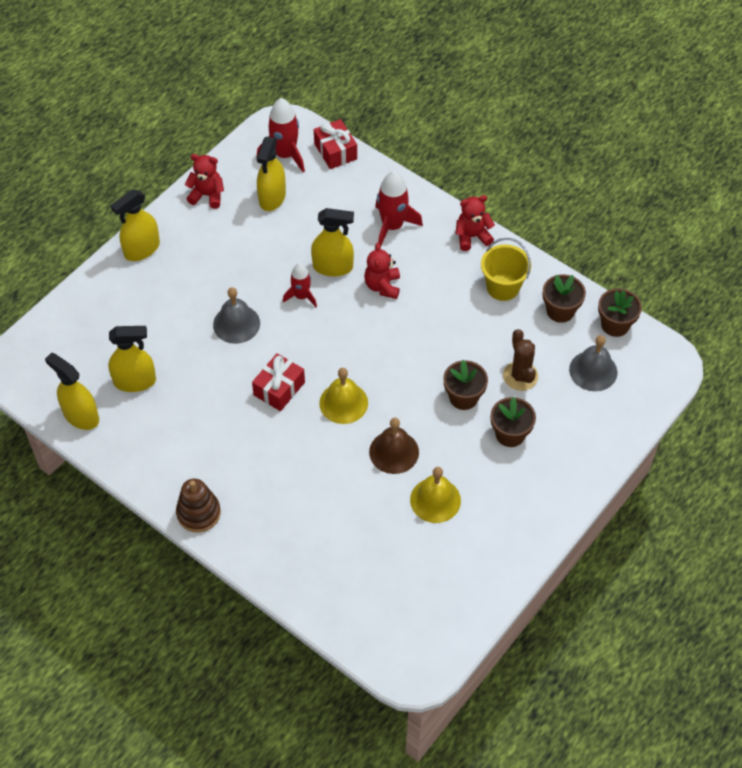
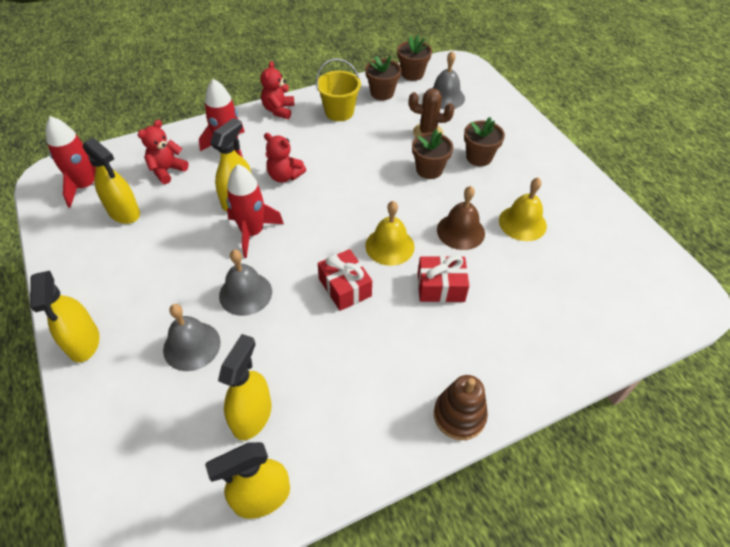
camera: 65 degrees left, 5 degrees down
red teddy bear [185,154,224,209] -> red teddy bear moved to [138,120,189,184]
red rocket [283,263,317,307] -> red rocket [227,164,284,258], size x1.58
red gift [314,119,357,169] -> red gift moved to [418,255,469,302]
none -> grey bell [163,304,221,371]

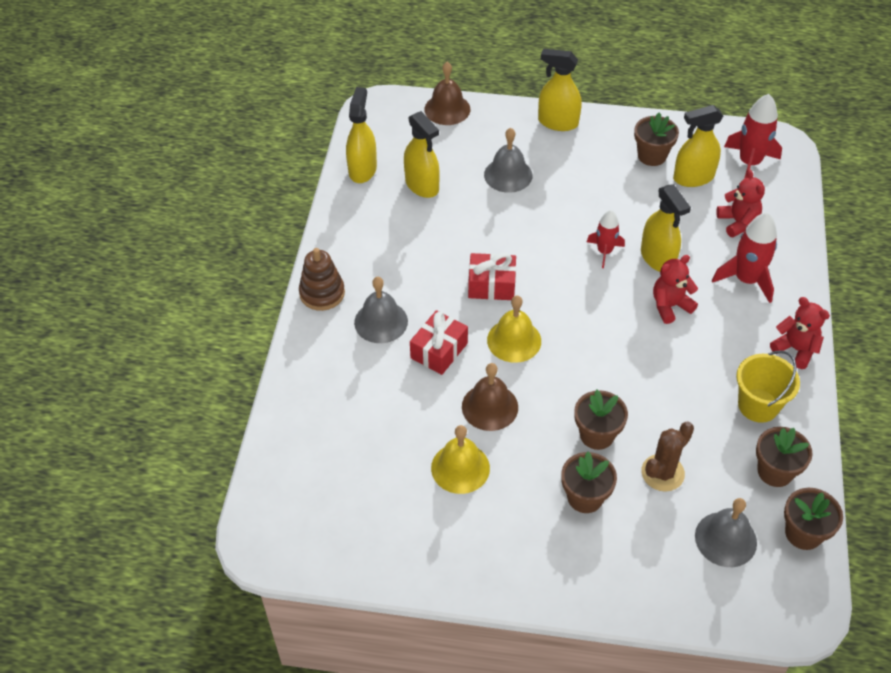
camera: 125 degrees right, 0 degrees up
grey bell [219,250,272,316] -> grey bell moved to [354,277,408,343]
red rocket [227,164,284,258] -> red rocket [587,210,625,268], size x0.63
none -> brown bell [424,62,470,125]
none -> brown flower pot [634,113,679,166]

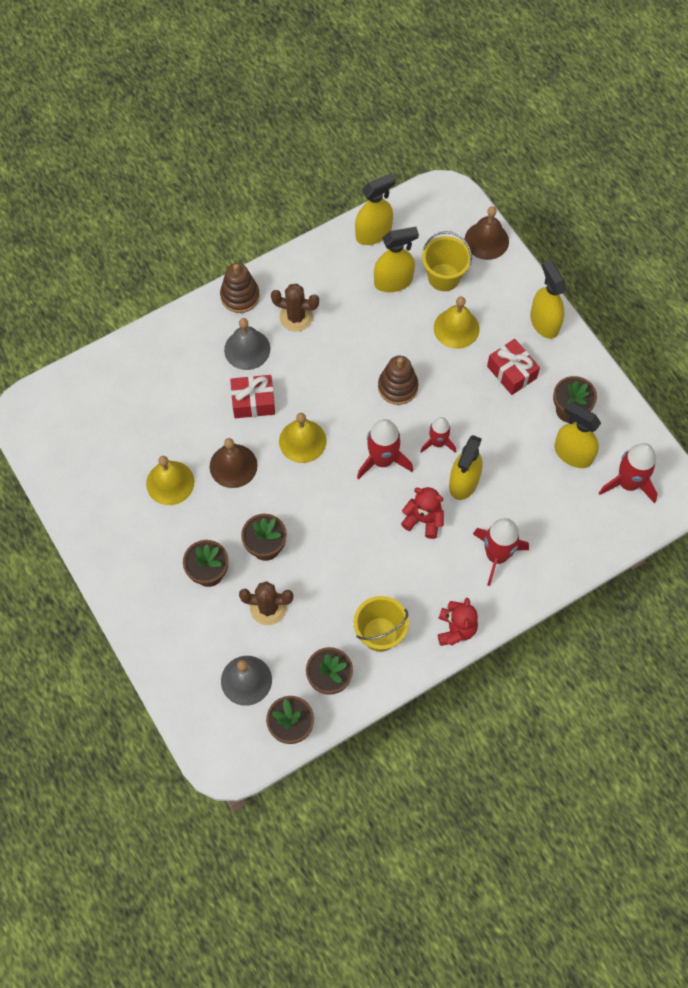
camera: 50 degrees right, 15 degrees up
yellow spray bottle [404,111,440,198] -> yellow spray bottle turned 120 degrees counterclockwise [374,227,419,292]
red gift [468,253,516,300] -> red gift moved to [487,339,540,395]
grey bell [484,128,533,193] -> yellow bell [434,296,479,349]
red teddy bear [716,169,765,237] -> none
none -> brown cactus [271,284,319,332]
none -> red rocket [357,419,413,480]
none -> brown stacking toy [378,356,419,405]
none -> yellow bucket [422,231,472,291]

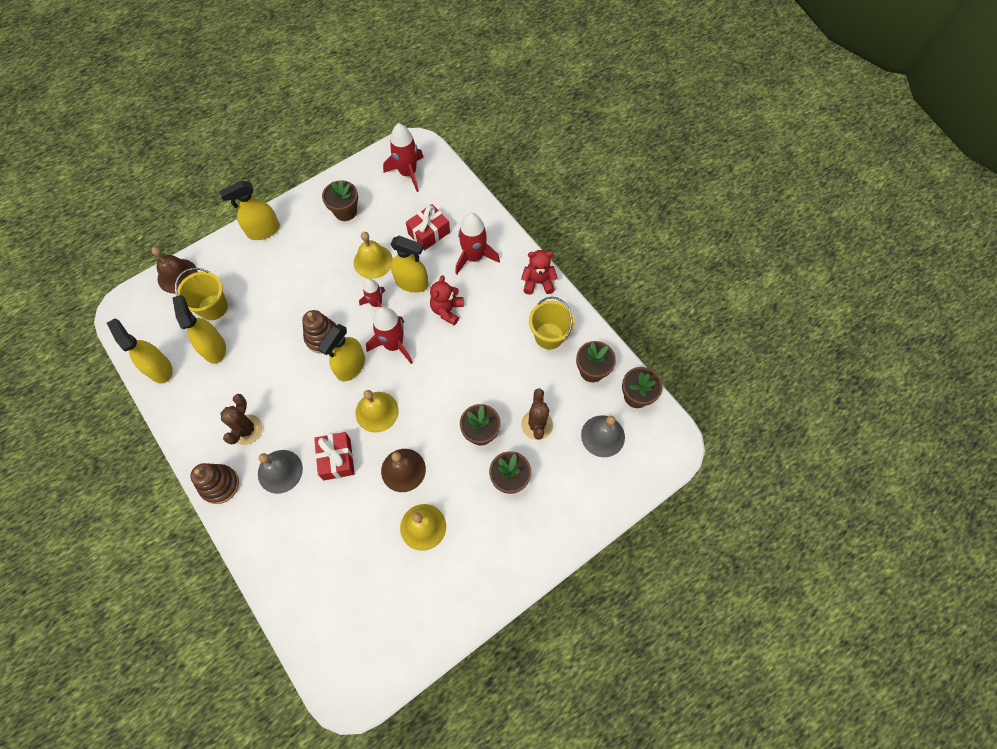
camera: 95 degrees left, 0 degrees up
yellow bell [434,296,479,349] -> yellow bell moved to [354,232,393,279]
red gift [487,339,540,395] -> red gift moved to [406,204,450,251]
yellow spray bottle [554,401,601,468] -> yellow spray bottle moved to [318,324,365,381]

